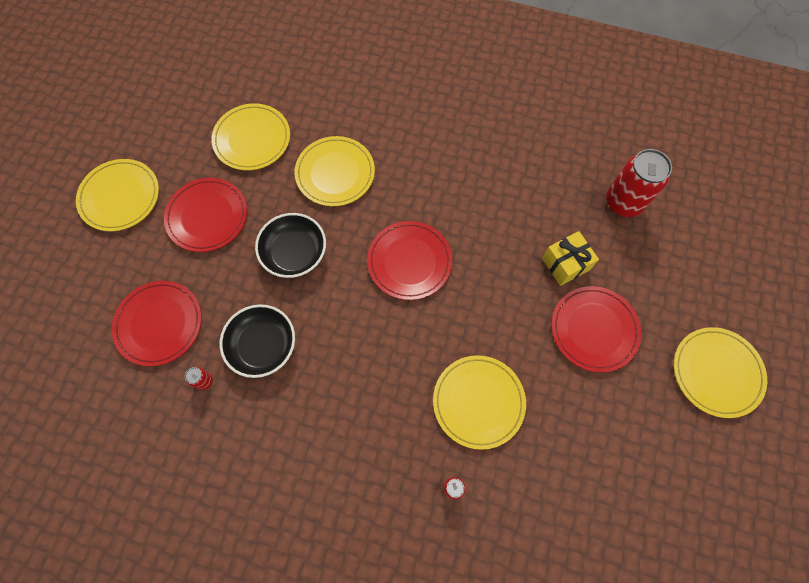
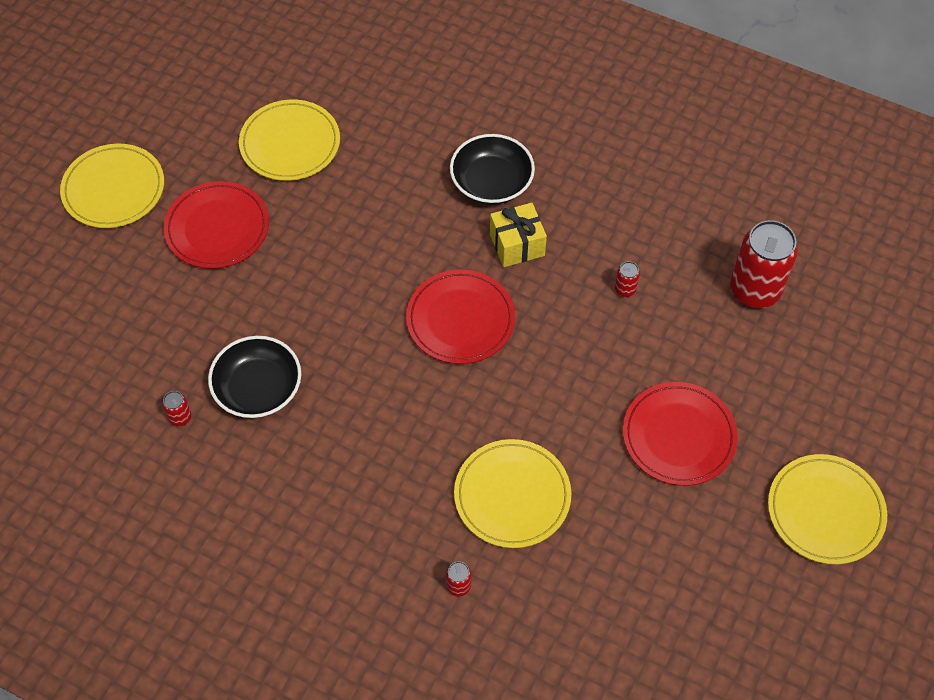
camera: 10 degrees right, 10 degrees down
red plate [111,281,202,366] -> none
black bowl [255,213,326,278] -> black bowl moved to [450,134,535,205]
yellow plate [295,136,375,206] -> none
yellow gift [542,231,599,286] -> yellow gift moved to [490,203,547,267]
none -> red can [615,261,640,297]

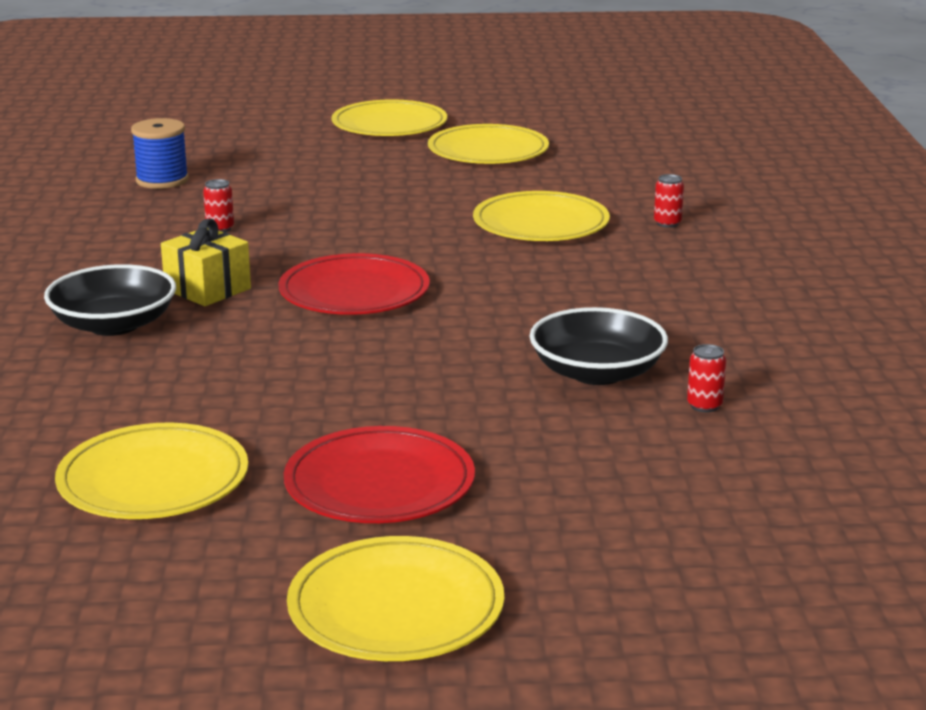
camera: 120 degrees left, 35 degrees down
red plate [623,382,738,486] -> none
red can [730,220,798,308] -> blue spool [131,118,189,189]
none -> yellow plate [428,124,549,164]

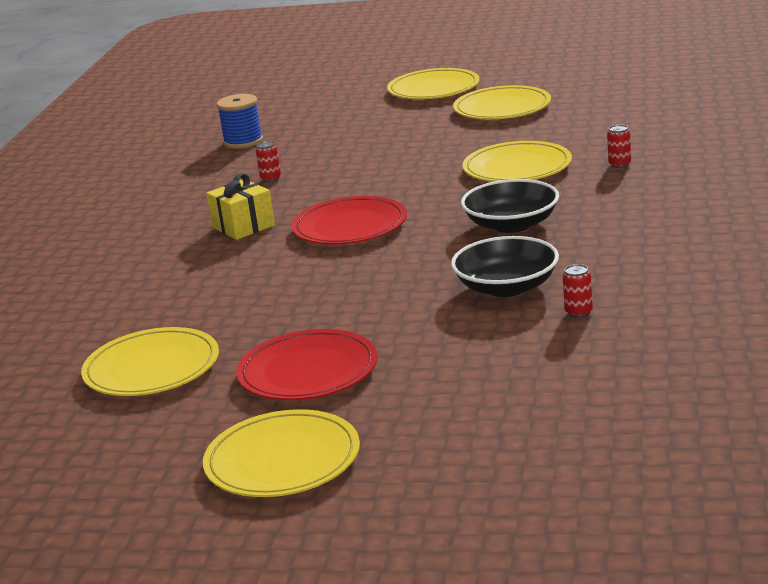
camera: 15 degrees right, 0 degrees up
black bowl [44,264,176,336] -> black bowl moved to [461,179,559,233]

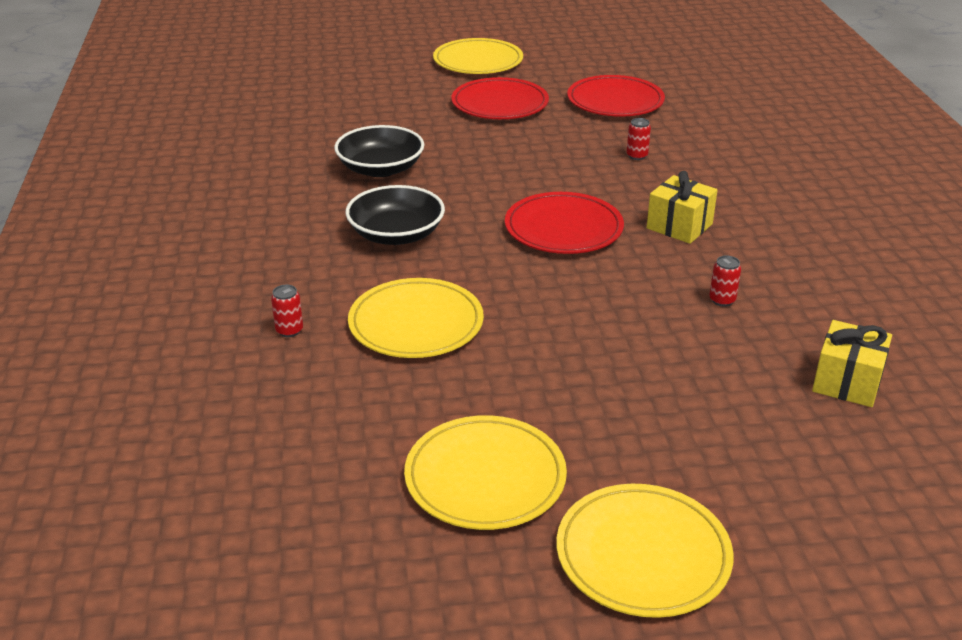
camera: 160 degrees right, 10 degrees up
yellow plate [81,327,219,396] -> red plate [567,75,665,117]
blue spool [217,94,263,149] -> yellow gift [812,320,892,407]
red can [563,264,593,318] -> red can moved to [627,118,651,160]

